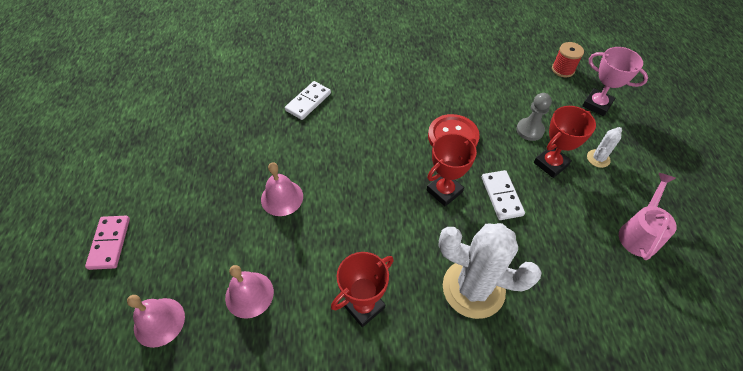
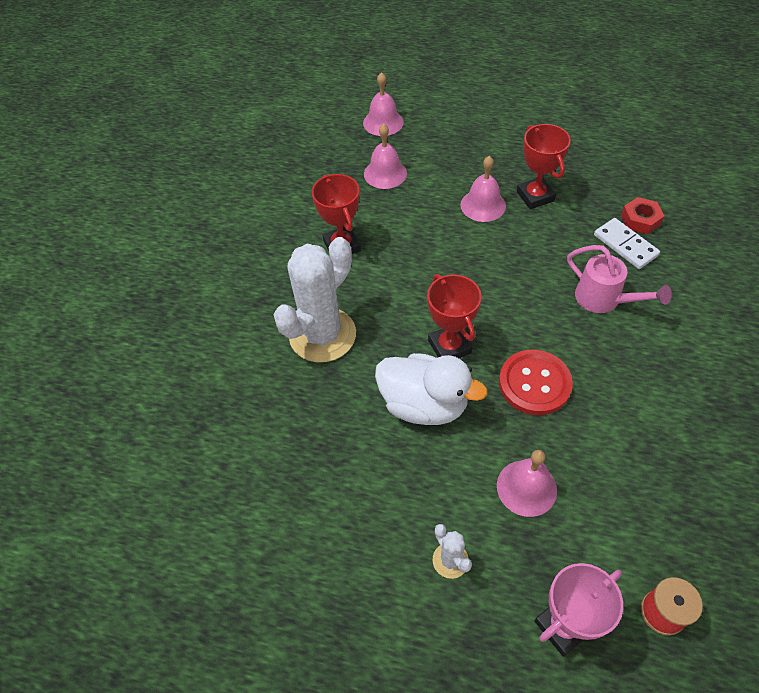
camera: 110 degrees right, 0 degrees up
pink domino [85,216,130,270] -> none
white domino [482,170,525,220] -> white duck [375,353,488,425]
grey pawn [516,93,552,141] -> pink bell [497,450,557,517]
red trophy [534,106,596,178] -> red trophy moved to [517,124,571,209]
pink watering can [619,173,677,260] -> pink watering can moved to [567,245,672,313]
none -> red nut [621,197,664,234]

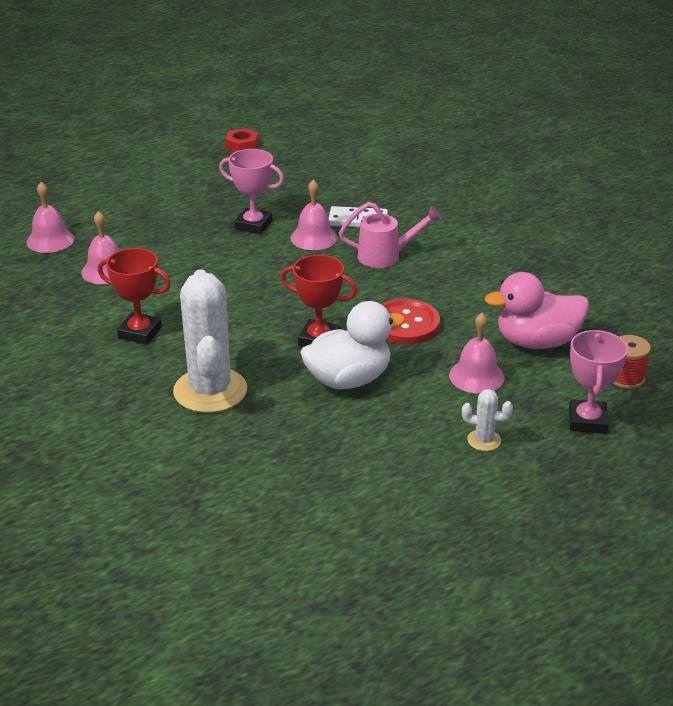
camera: 50 degrees left, 20 degrees down
pink bell [460,156,506,222] -> pink bell moved to [291,180,338,250]
red trophy [517,124,571,209] -> pink trophy [219,149,284,234]
red nut [621,197,664,234] -> red nut moved to [225,128,259,152]
none -> pink duck [484,272,589,349]

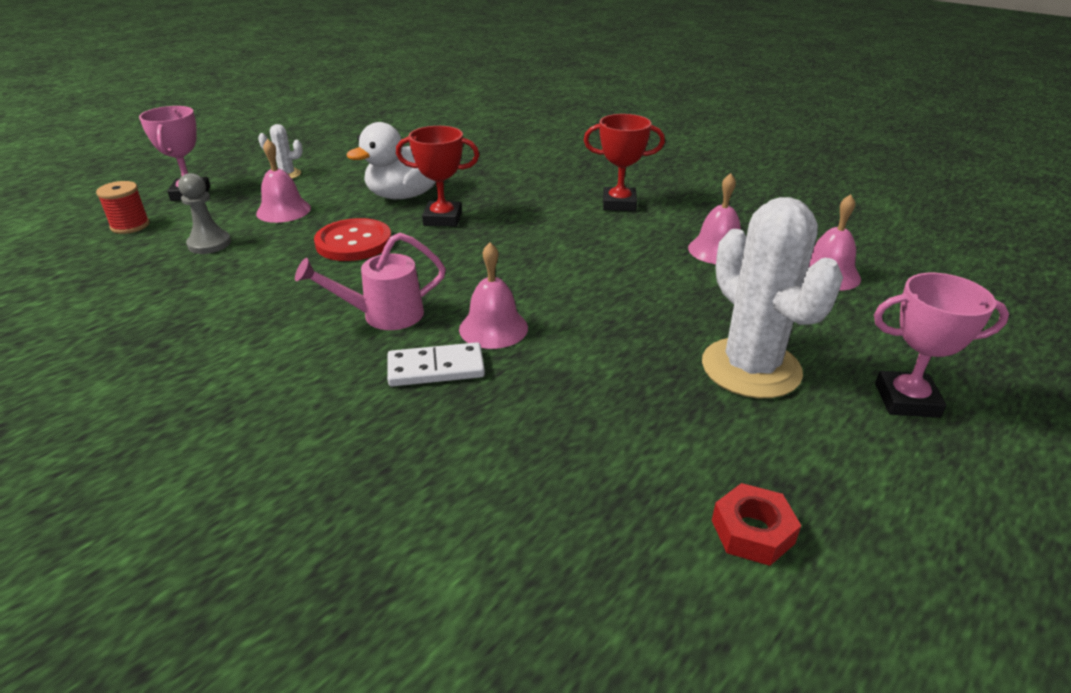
camera: 165 degrees right, 0 degrees up
white cactus [173,269,247,413] -> white cactus moved to [702,197,843,398]
pink trophy [219,149,284,234] -> pink trophy moved to [874,273,1009,418]
pink duck [484,272,589,349] -> grey pawn [178,173,231,254]

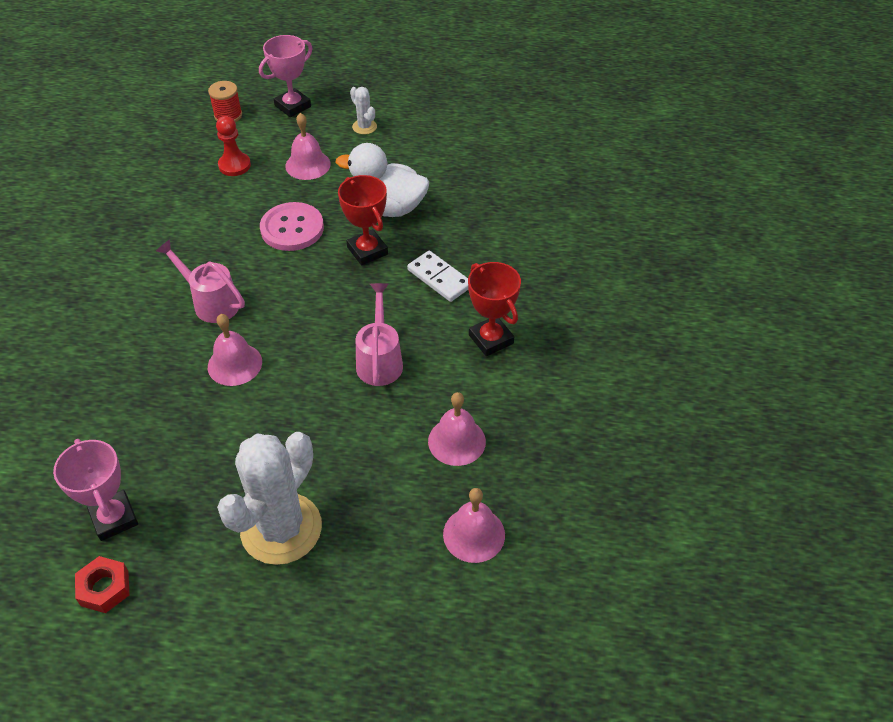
camera: 55 degrees right, 15 degrees up
grey pawn [178,173,231,254] -> red pawn [216,116,251,176]
red button [314,218,391,261] -> pink button [260,202,324,251]
white domino [387,342,485,386] -> white domino moved to [407,251,468,302]
pink trophy [874,273,1009,418] -> pink trophy moved to [53,439,138,541]
none -> pink watering can [356,283,403,386]

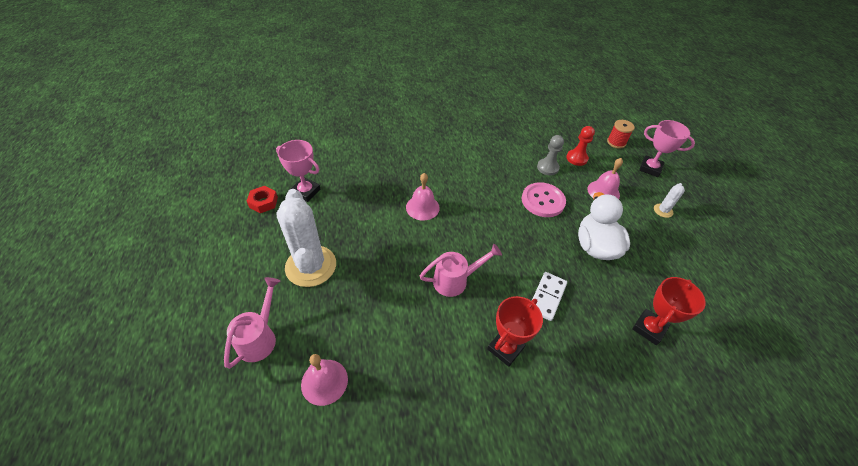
camera: 70 degrees right, 0 degrees up
pink trophy [53,439,138,541] -> pink trophy turned 75 degrees clockwise [276,140,320,202]
pink watering can [156,239,245,323] -> pink watering can moved to [224,277,280,369]
white cactus [217,432,322,565] -> white cactus turned 60 degrees clockwise [276,189,336,287]
red trophy [338,175,388,265] -> red trophy moved to [632,277,706,345]
pink bell [428,392,486,466] -> none
none -> grey pawn [537,135,564,176]

